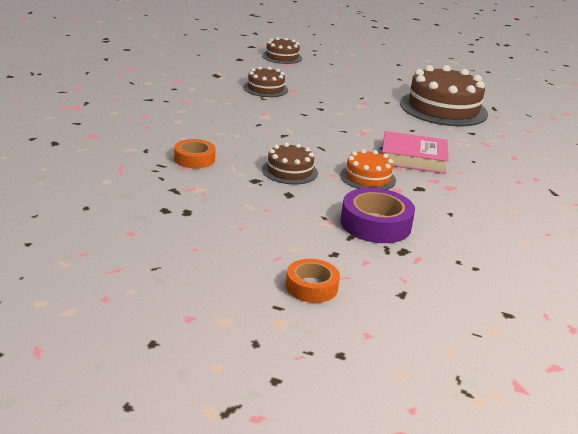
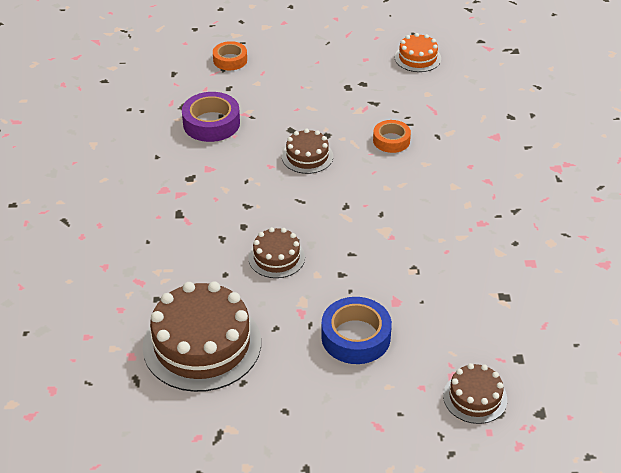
camera: 160 degrees right, 15 degrees up
brown cake [243,66,288,97] -> brown cake moved to [248,227,305,278]
orange cake [340,149,396,190] -> orange cake moved to [395,33,441,72]
pink book [382,131,449,174] -> none
none -> blue tape [321,297,392,364]

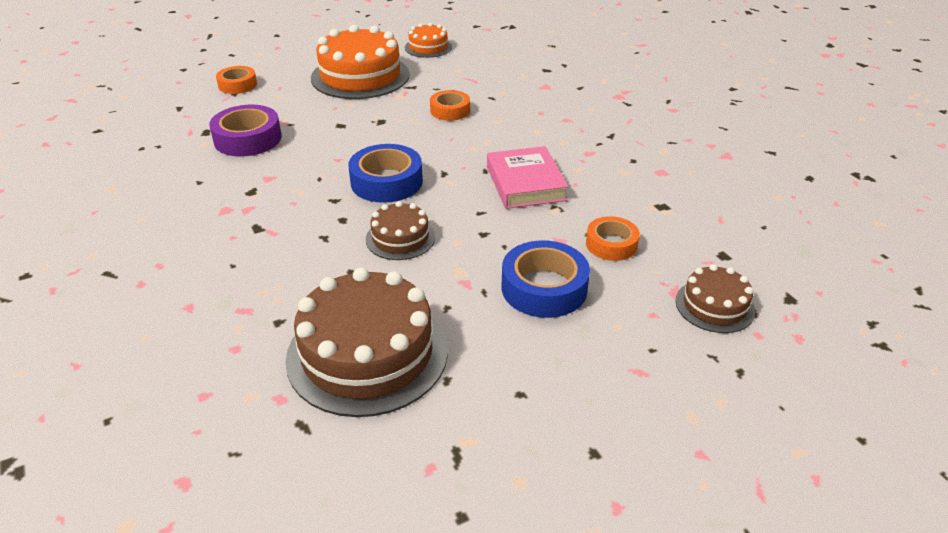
camera: 25 degrees left, 5 degrees down
brown cake [282,129,333,174] -> none
none -> orange cake [311,25,410,99]
none -> blue tape [348,144,423,203]
none -> pink book [487,146,568,209]
none -> orange tape [586,216,640,261]

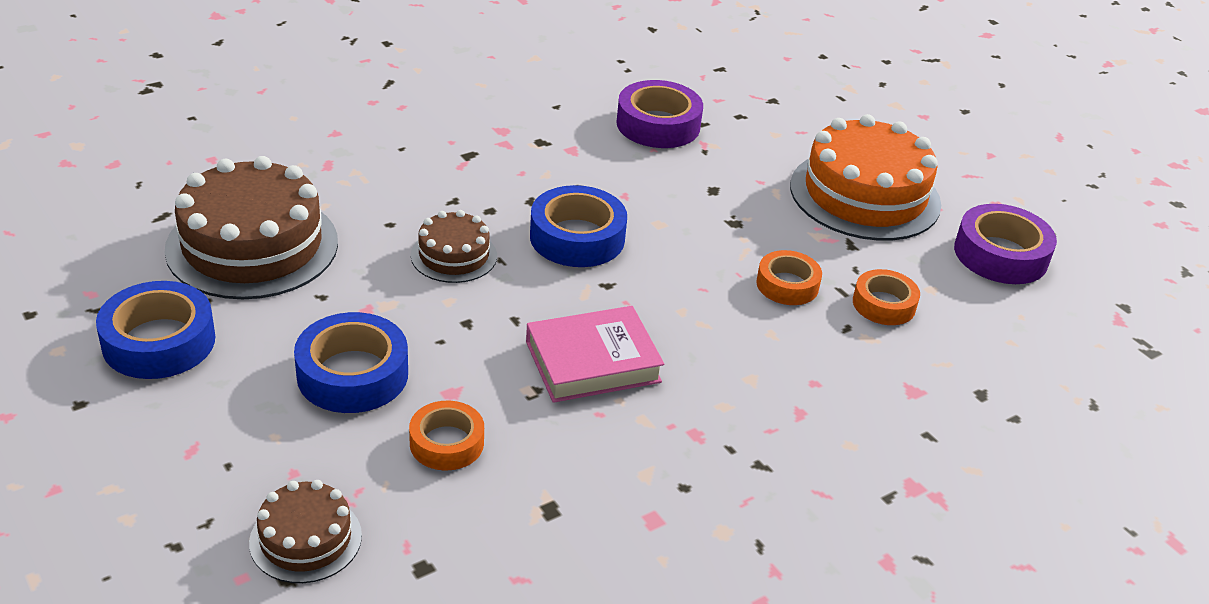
camera: 80 degrees right, 0 degrees up
orange tape [216,66,257,94] -> orange tape moved to [853,269,920,325]
orange cake [405,23,452,58] -> purple tape [954,204,1057,284]
none -> blue tape [96,281,215,379]

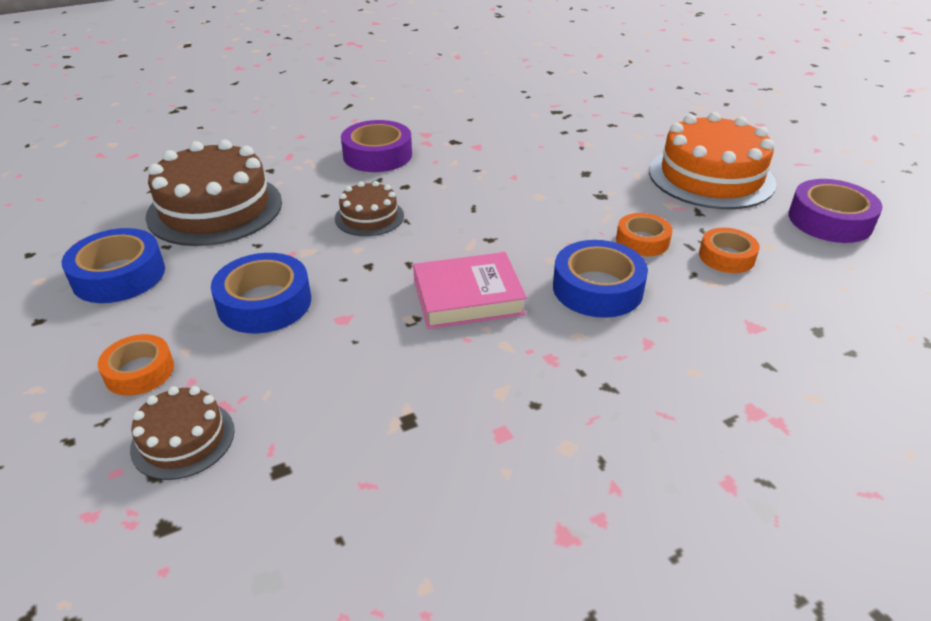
camera: 10 degrees right, 0 degrees up
orange tape [409,401,484,470] -> orange tape moved to [98,334,174,396]
blue tape [530,185,627,267] -> blue tape moved to [553,240,648,318]
purple tape [616,80,703,148] -> purple tape moved to [341,120,412,172]

